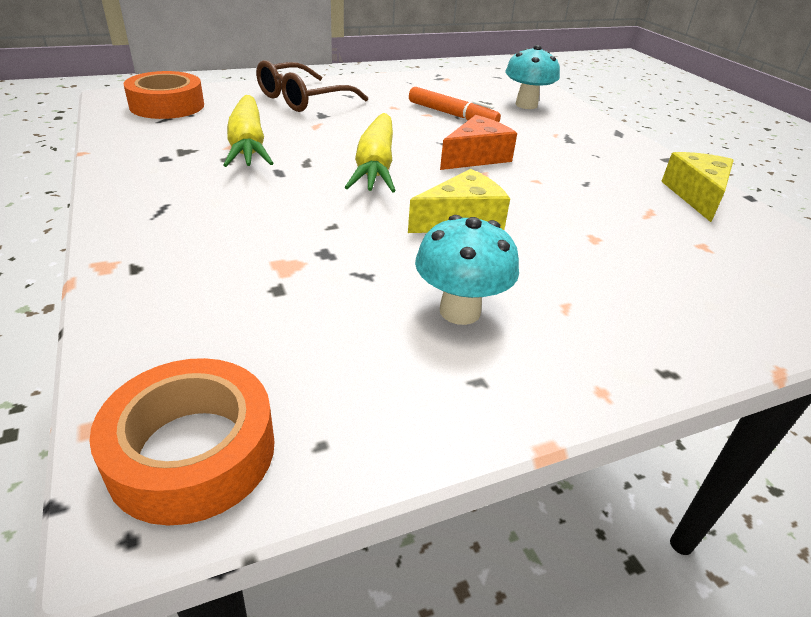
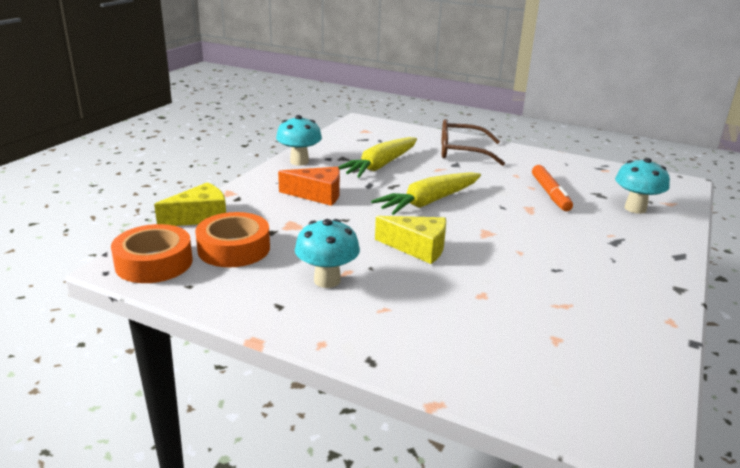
camera: 50 degrees right, 10 degrees down
orange tape [123,71,204,119] -> orange tape moved to [195,212,270,267]
orange cheese [440,115,517,170] -> orange cheese moved to [278,167,340,206]
yellow cheese [661,152,734,222] -> yellow cheese moved to [154,182,226,226]
none -> turquoise mushroom [276,115,322,165]

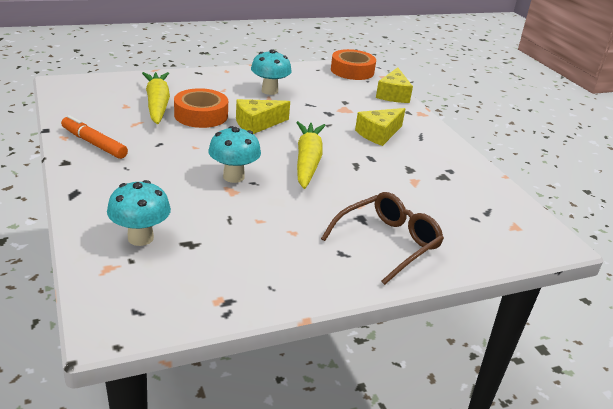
camera: 130 degrees right, 5 degrees up
orange tape [195,212,270,267] -> orange tape moved to [174,88,228,128]
turquoise mushroom [276,115,322,165] -> turquoise mushroom moved to [208,126,261,183]
orange cheese [278,167,340,206] -> yellow cheese [355,108,405,146]
yellow carrot [338,137,417,178] -> yellow carrot moved to [142,72,170,124]
orange marker [532,165,573,211] -> orange marker moved to [61,115,128,159]

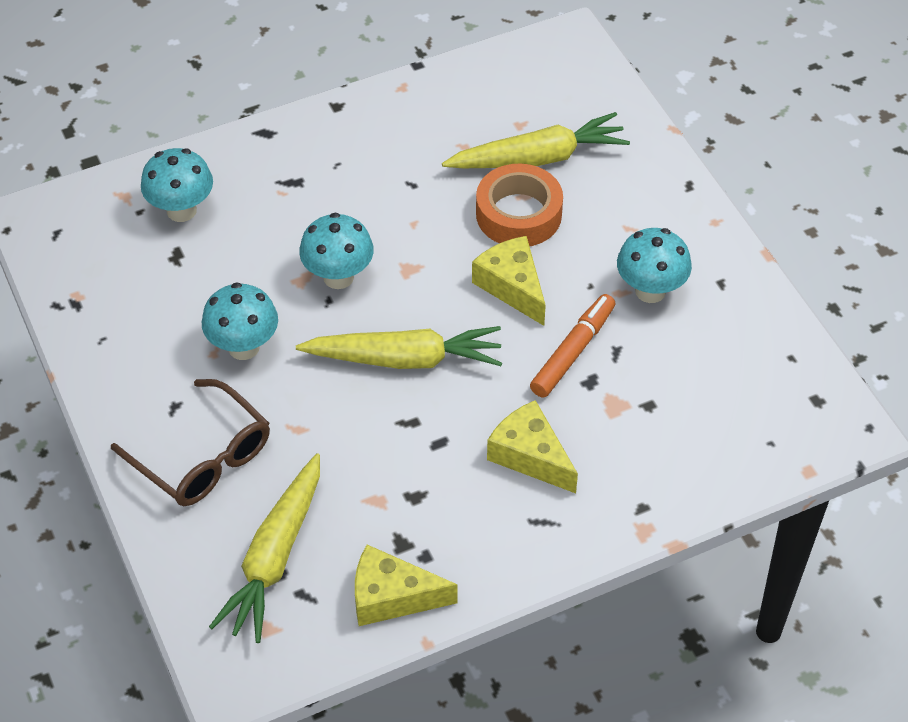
camera: 90 degrees right, 20 degrees up
orange marker [61,115,128,159] -> orange marker moved to [530,294,616,398]
orange tape [331,49,376,80] -> none
yellow cheese [376,67,413,103] -> yellow cheese moved to [355,545,458,626]
none -> turquoise mushroom [202,282,278,360]
none -> yellow carrot [209,453,320,643]

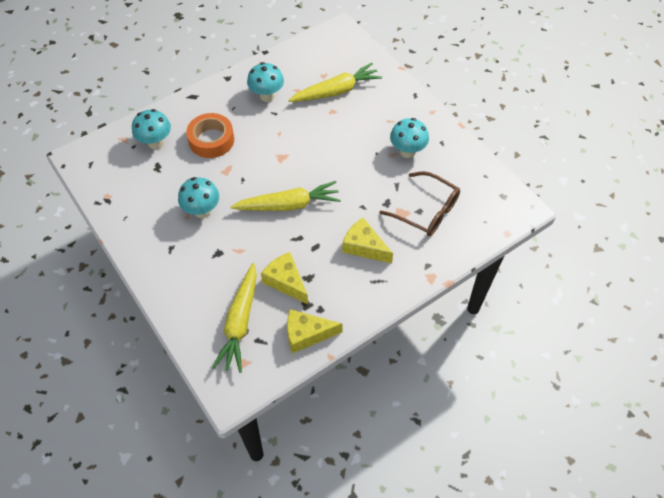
camera: 10 degrees left, 5 degrees up
brown glasses [111,379,270,506] -> brown glasses moved to [379,171,460,236]
turquoise mushroom [299,213,374,289] -> turquoise mushroom moved to [247,62,284,102]
yellow cheese [472,236,546,326] -> yellow cheese moved to [261,252,308,304]
orange tape [476,164,563,246] -> orange tape moved to [186,113,234,158]
orange marker [530,294,616,398] -> none

